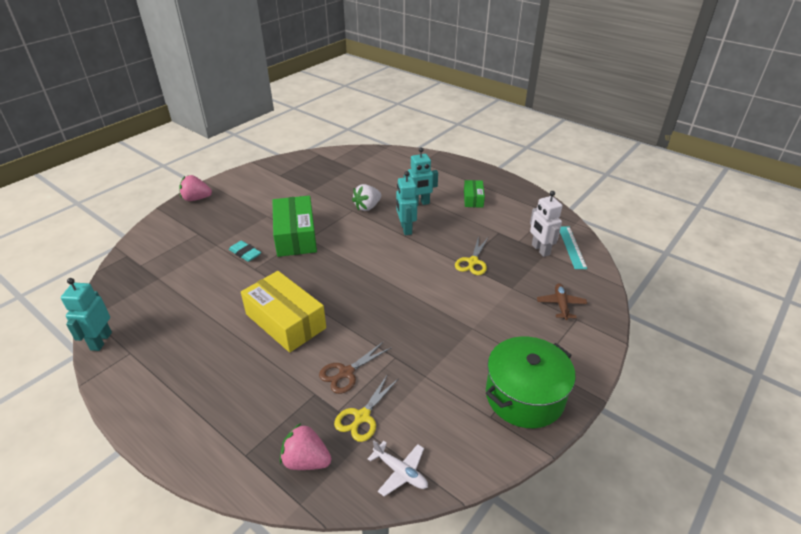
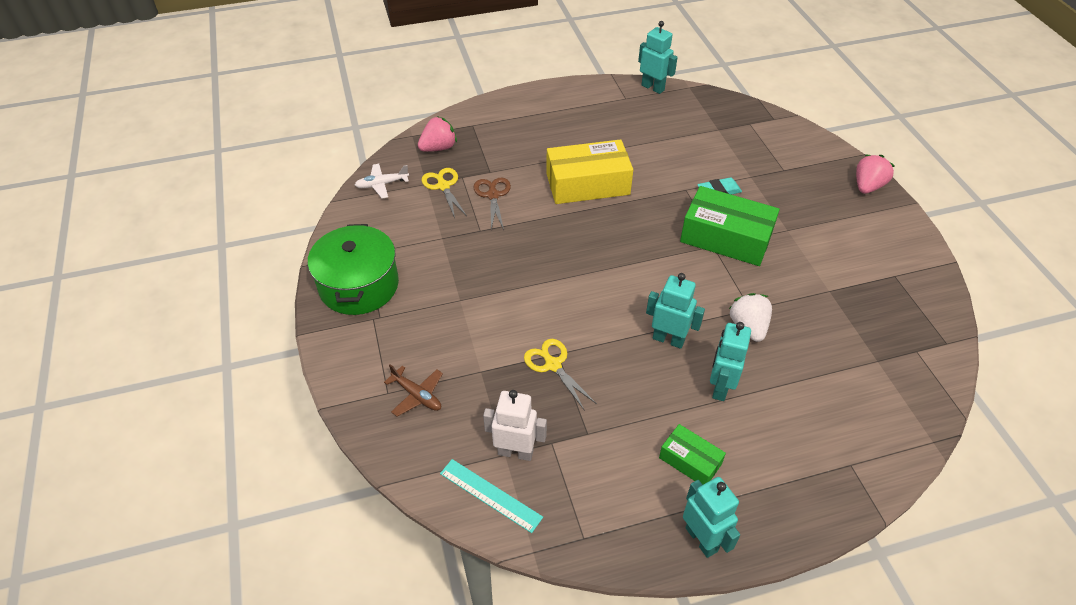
camera: 125 degrees right, 10 degrees up
none -> turquoise robot [683,477,740,558]

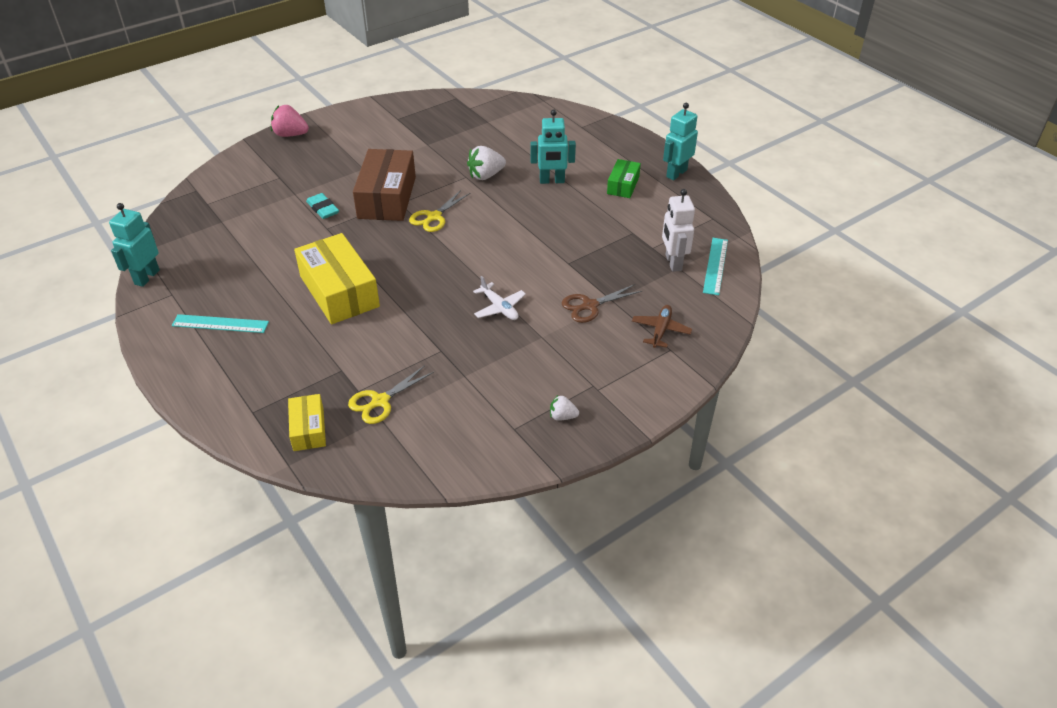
camera: 110 degrees left, 5 degrees down
green pot [308,224,399,315] -> white strawberry [550,394,579,421]
white plane [355,164,409,199] -> white plane moved to [473,276,526,320]
pink strawberry [418,116,457,152] -> yellow box [288,394,326,451]
brown scissors [474,177,511,230] -> brown scissors moved to [562,284,642,323]
yellow scissors [524,339,597,411] -> yellow scissors moved to [409,190,470,232]
turquoise robot [646,273,705,349] -> none
green box [680,186,780,266] -> brown box [353,149,416,221]
none -> turquoise ruler [172,314,269,333]

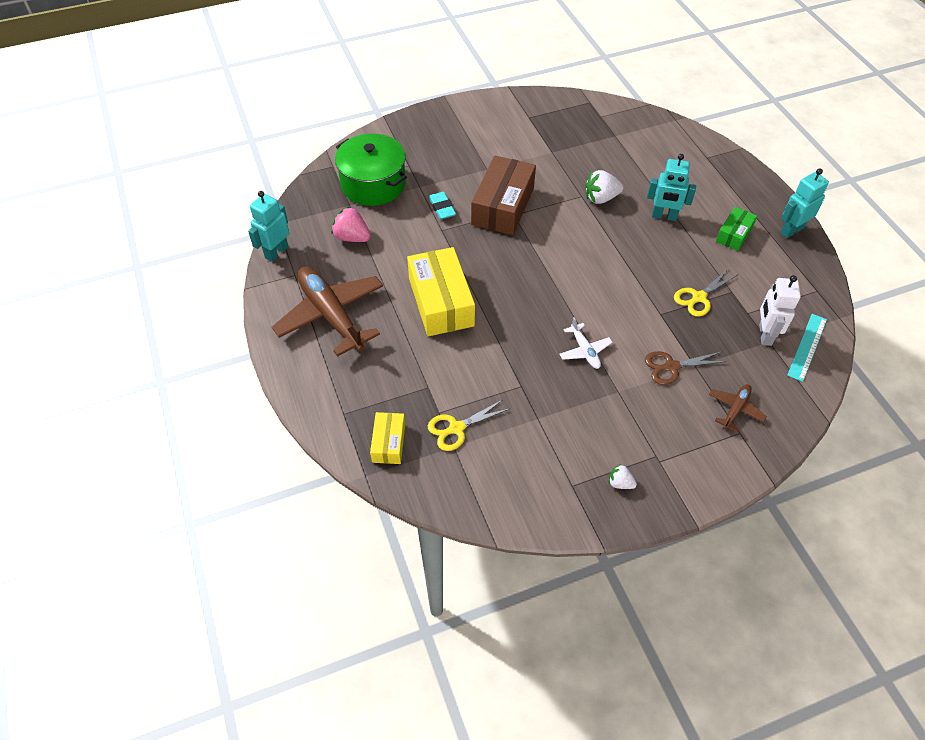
camera: 15 degrees right, 10 degrees up
turquoise ruler [172,314,269,333] -> brown plane [272,267,383,357]
pink strawberry [271,105,309,137] -> pink strawberry moved to [331,206,371,242]
yellow scissors [409,190,470,232] -> yellow scissors moved to [674,269,737,317]
none -> green pot [335,134,407,206]

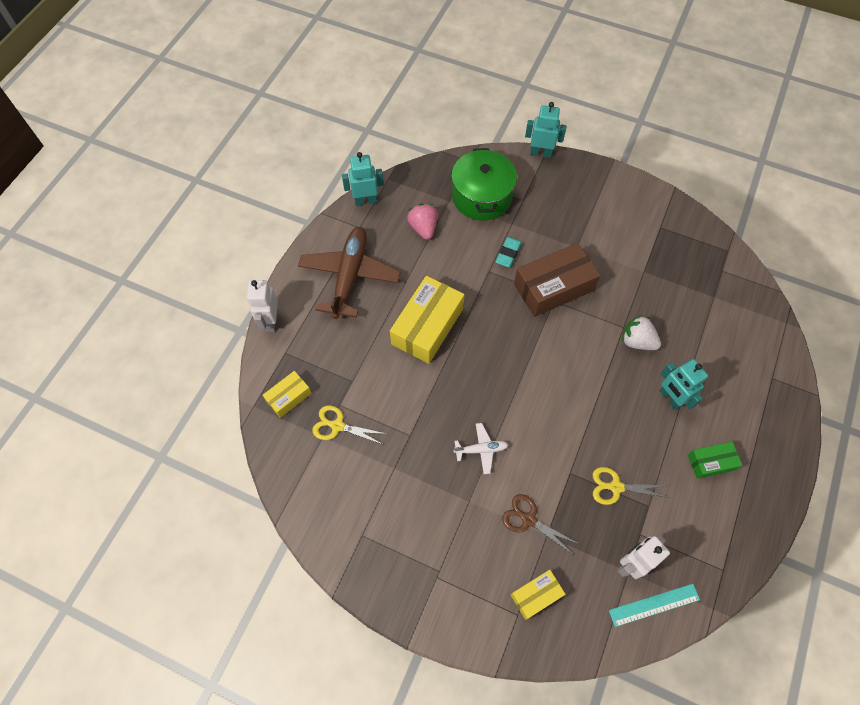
camera: 45 degrees right, 10 degrees up
white plane [559,317,612,369] -> white plane turned 120 degrees counterclockwise [454,423,508,474]
white strawberry [609,464,637,489] -> none
brown plane [709,384,767,432] -> yellow box [511,570,566,620]
turquoise robot [780,168,829,238] -> turquoise robot moved to [525,102,567,158]
none -> white robot [247,280,278,332]

